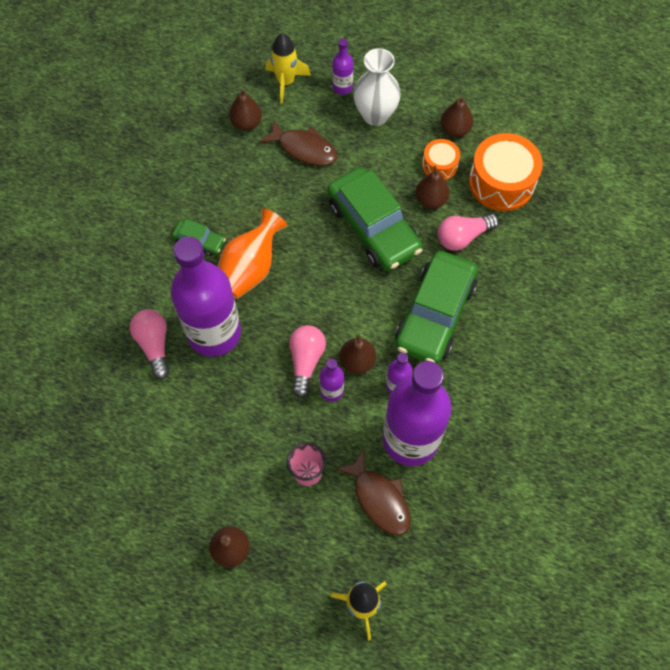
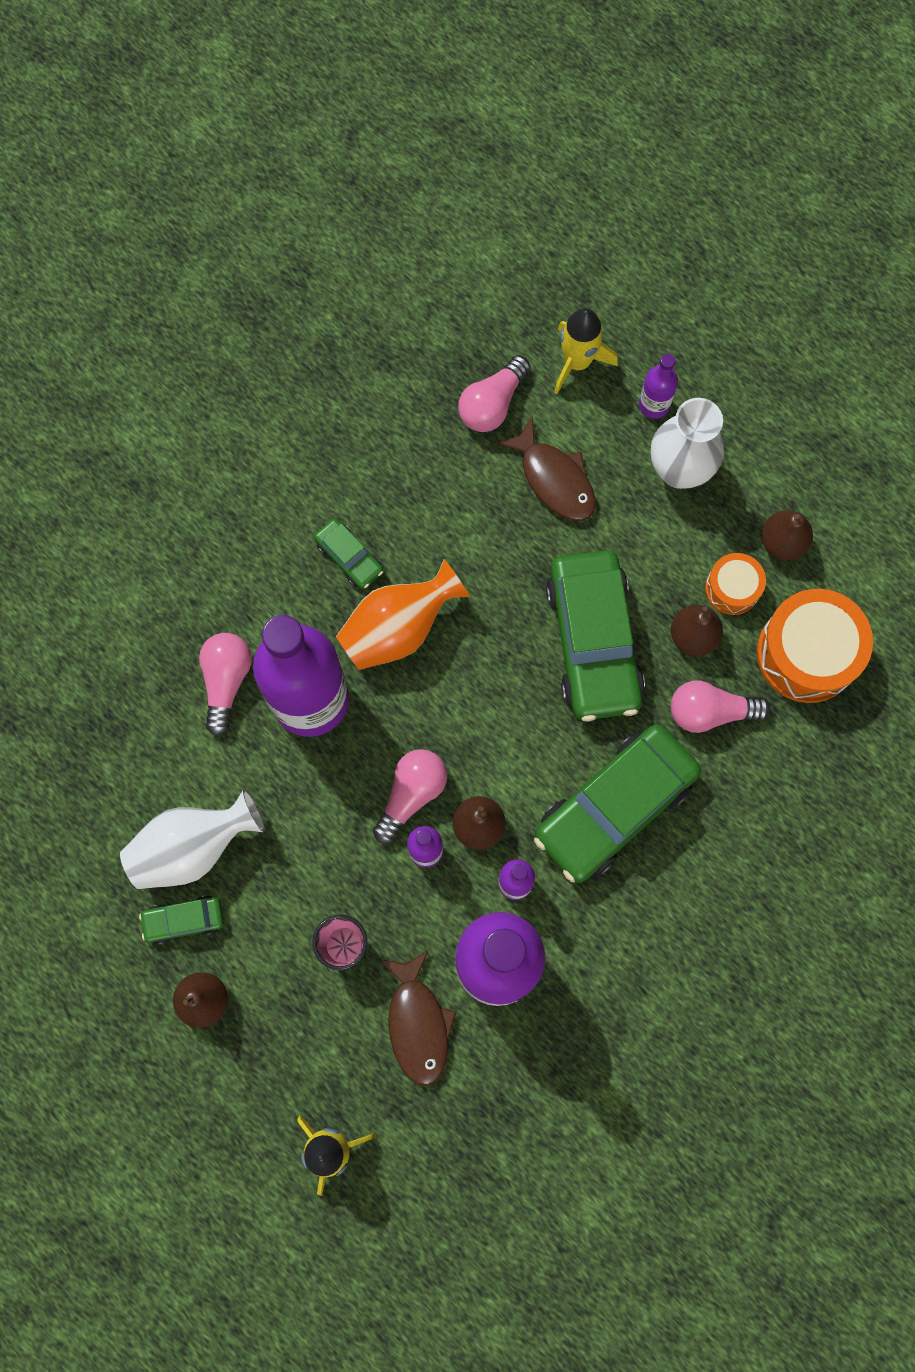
camera: 25 degrees right, 10 degrees up
brown pear [229,88,262,131] -> pink light bulb [458,355,530,432]
none -> white vase [120,789,265,889]
none -> green car [139,896,224,945]

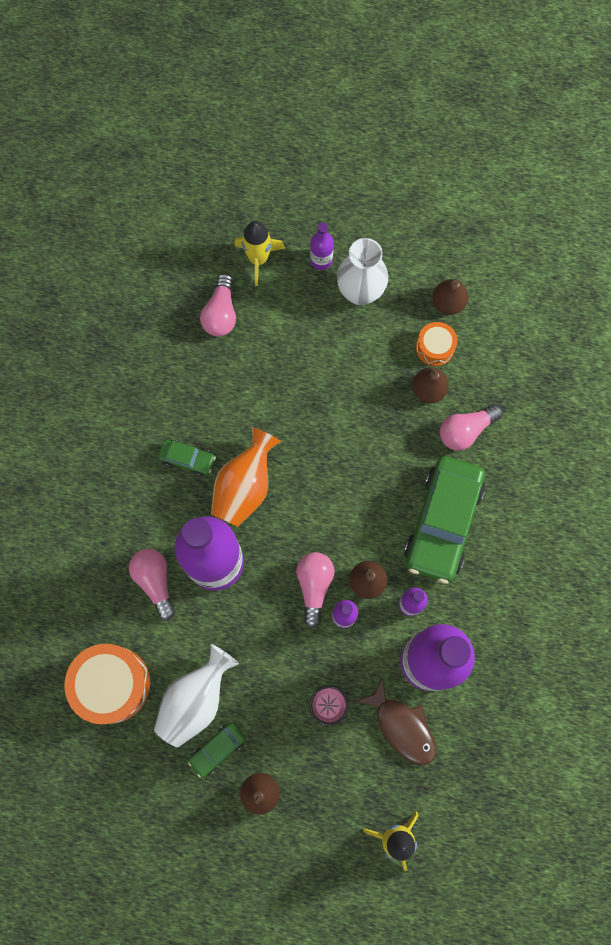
camera: 30 degrees left, 0 degrees up
brown fish [496,417,596,521] -> none
green car [546,550,645,721] -> none
orange drum [757,589,873,703] -> orange drum moved to [64,644,150,724]

